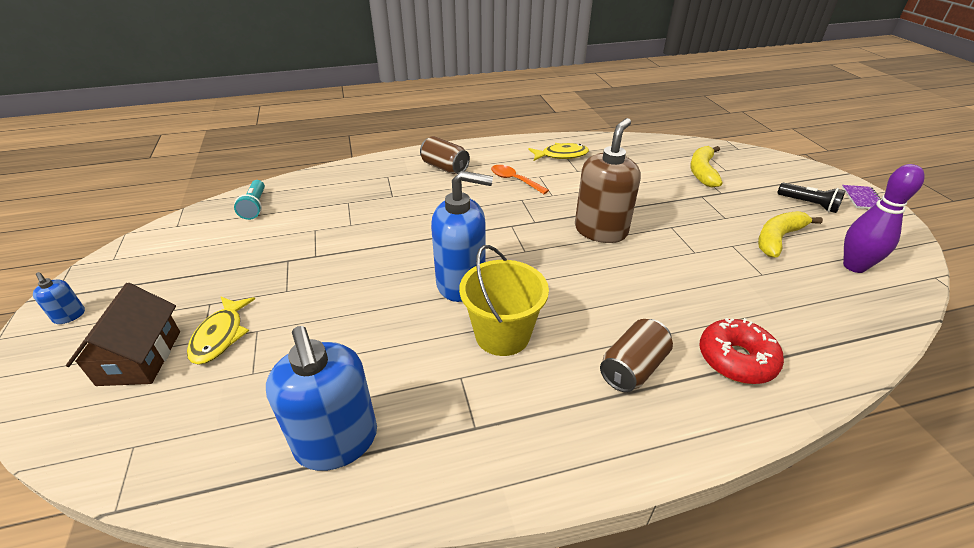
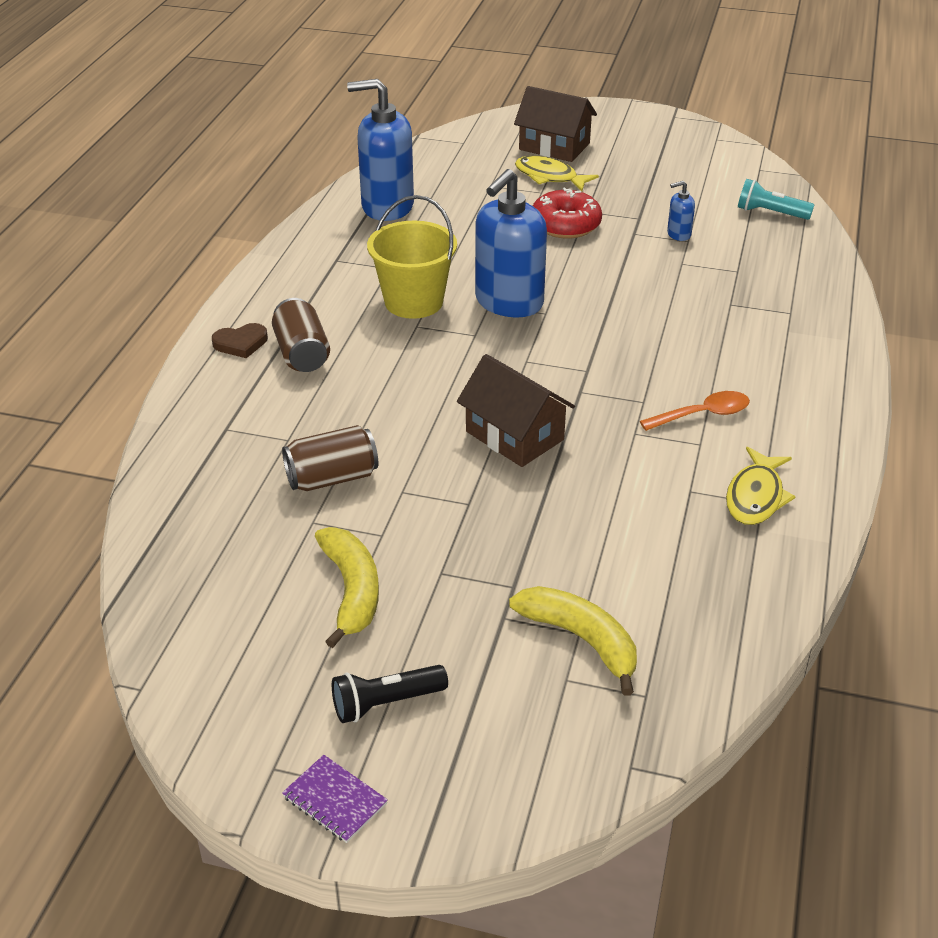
camera: 120 degrees right, 0 degrees up
blue soap dispenser [33,272,85,324] -> blue soap dispenser moved to [667,181,695,241]
brown can [420,136,470,174] -> brown can moved to [282,425,378,491]
brown soap dispenser [575,118,641,243] -> brown house [457,354,575,467]
red donut [700,318,784,384] -> red donut moved to [533,187,602,239]
purple bowling pin [843,164,925,273] -> none
none -> brown heart [212,323,268,358]

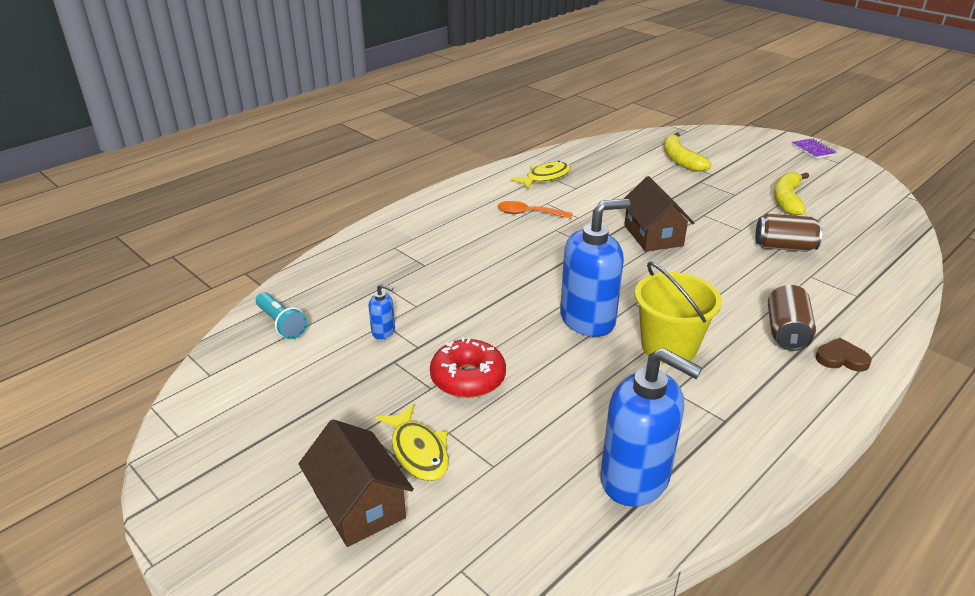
camera: 150 degrees left, 5 degrees down
black flashlight [332,665,448,723] -> none

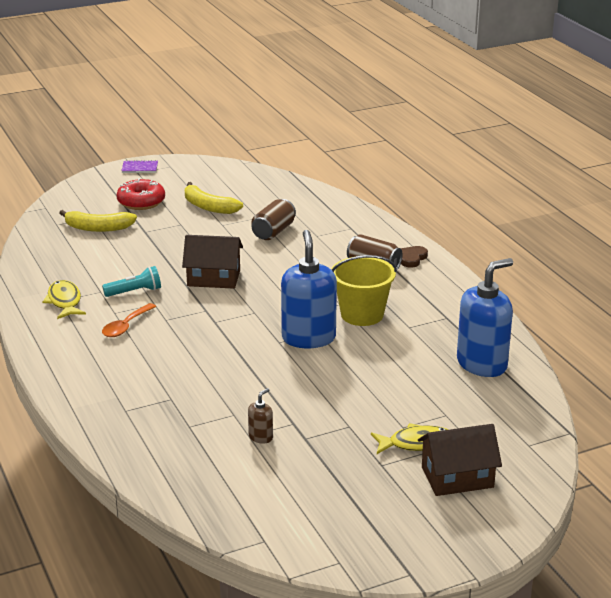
camera: 70 degrees left, 5 degrees down
turquoise flashlight [256,292,307,339] -> turquoise flashlight moved to [102,266,161,297]
blue soap dispenser [368,284,395,339] -> brown soap dispenser [248,388,273,444]
red donut [430,337,506,398] -> red donut moved to [117,178,165,210]

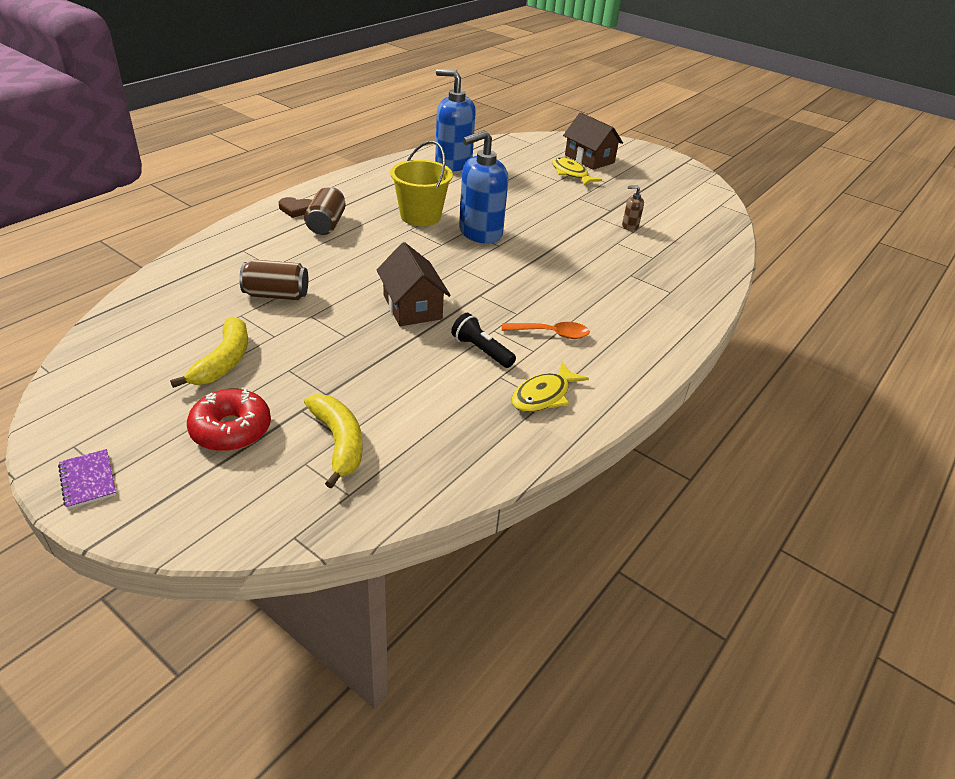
camera: 120 degrees left, 10 degrees up
turquoise flashlight [102,266,161,297] -> black flashlight [451,313,516,368]

